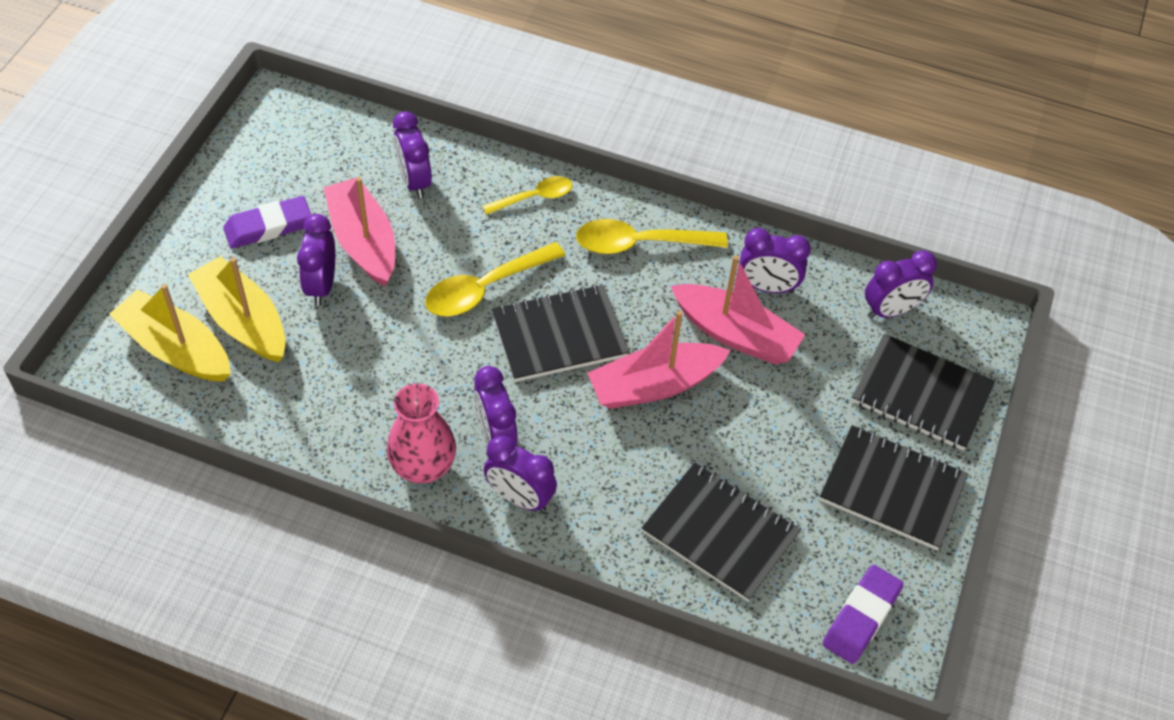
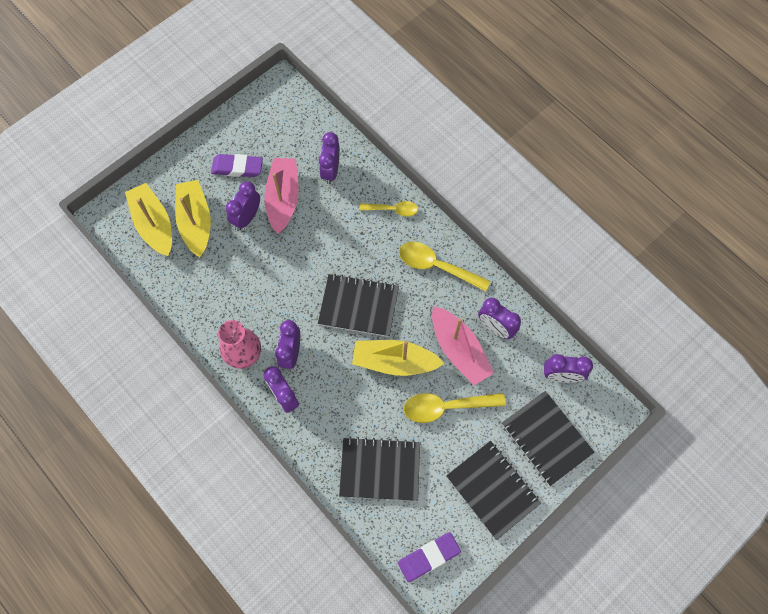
camera: 30 degrees right, 15 degrees up
yellow spoon [425,242,566,317] -> yellow spoon moved to [404,393,506,423]
pink boat [587,311,731,409] -> yellow boat [352,340,444,376]
black notebook [642,462,801,602] -> black notebook turned 60 degrees counterclockwise [339,437,420,501]

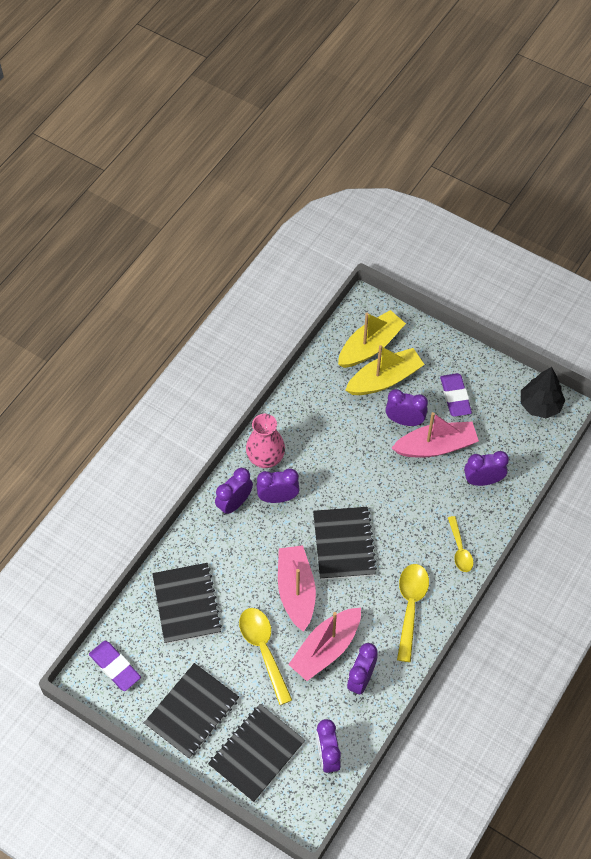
camera: 75 degrees right, 10 degrees down
yellow boat [352,340,444,376] -> pink boat [278,545,316,632]
none -> black tree [521,367,565,418]

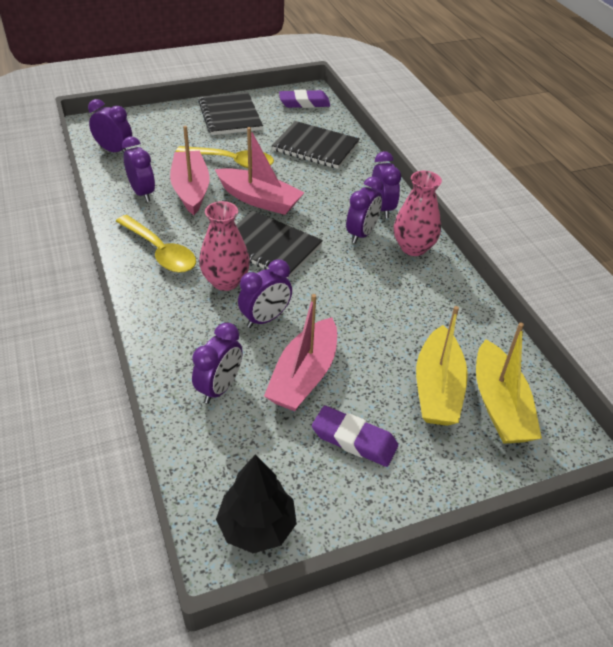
camera: 125 degrees right, 15 degrees down
black notebook [208,704,305,802] -> none
purple clock [385,389,428,426] -> purple clock moved to [238,259,292,328]
yellow spoon [448,516,474,572] -> none
none -> pink vase [199,201,250,291]

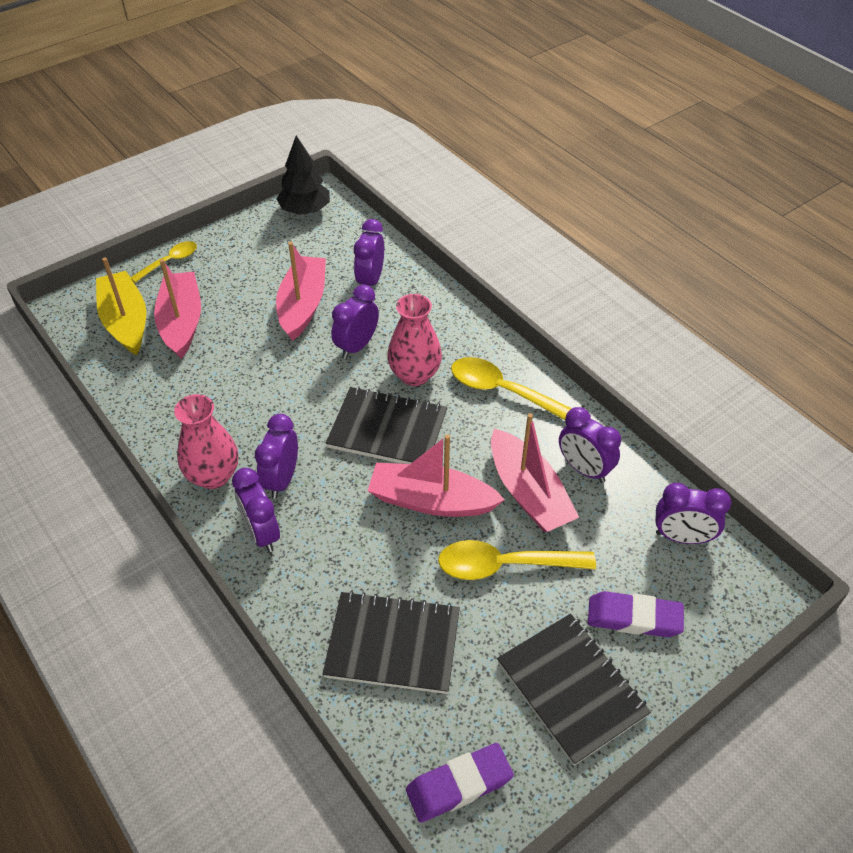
camera: 165 degrees right, 5 degrees up
purple eraser [312,406,398,467] -> purple eraser moved to [588,591,684,637]
yellow boat [416,306,468,426] -> pink boat [154,259,201,359]
none -> yellow spoon [130,241,197,283]

